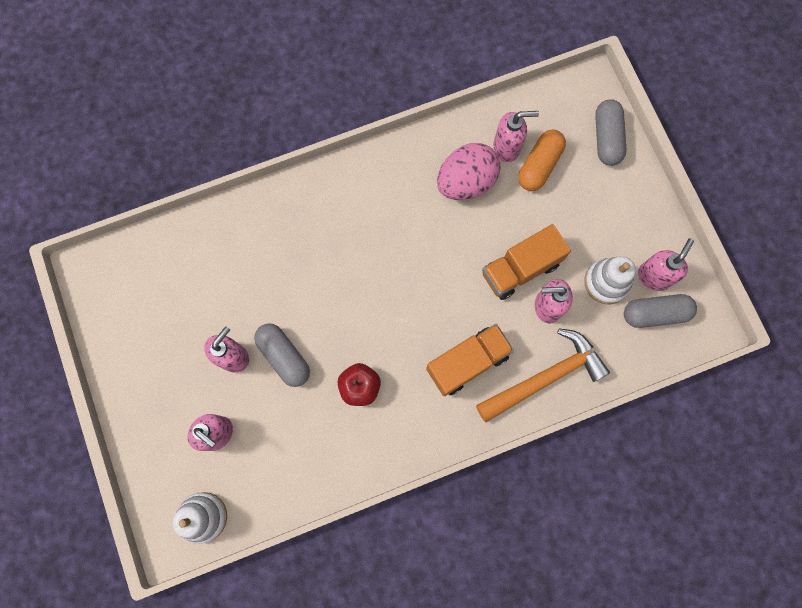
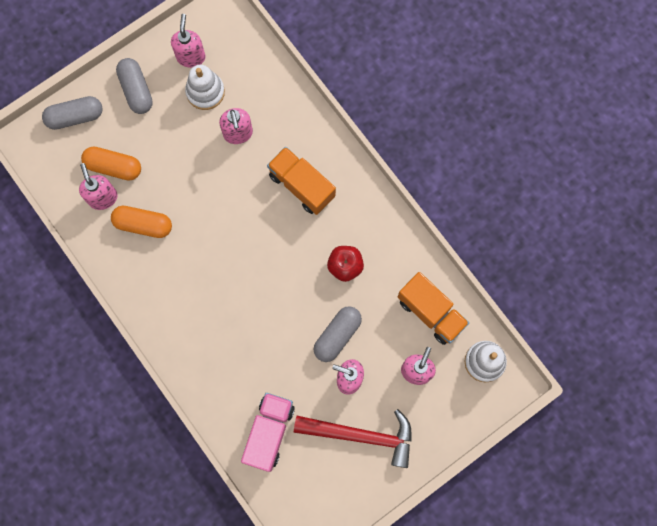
camera: 105 degrees left, 0 degrees up
pink egg [437,143,501,200] -> orange capsule [111,206,172,238]
orange hammer [476,329,610,423] -> none
orange truck [482,224,571,300] -> orange truck moved to [398,272,469,345]
grey capsule [624,294,697,328] -> grey capsule moved to [116,58,153,114]
pink soap dispenser [638,238,694,291] -> pink soap dispenser turned 75 degrees clockwise [171,14,205,68]
none -> pink truck [241,393,295,472]
none -> red hammer [294,409,412,468]

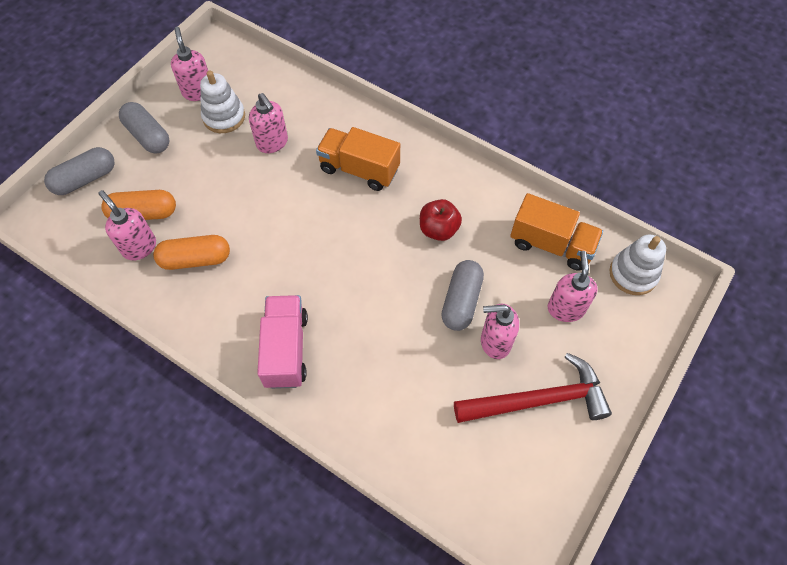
camera: 20 degrees left, 15 degrees down
pink truck [241,393,295,472] -> pink truck moved to [257,295,308,389]

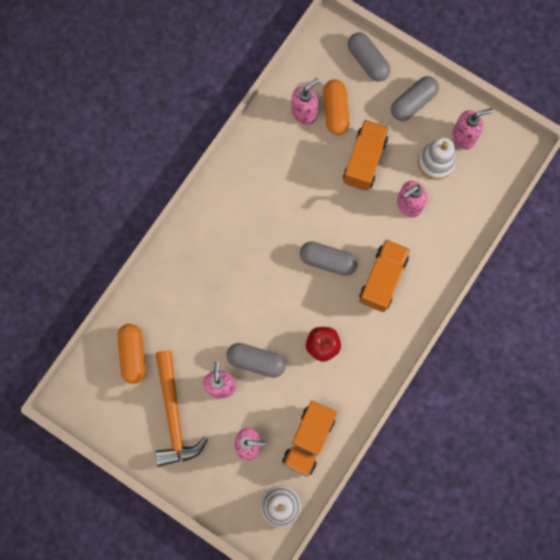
camera: 90 degrees right, 15 degrees up
orange capsule [153,235,230,270] -> orange capsule moved to [117,324,146,384]
pink truck [257,295,308,389] -> none
red hammer [454,353,612,423] -> orange hammer [155,350,208,467]
none -> grey capsule [300,241,358,276]
none -> orange truck [343,120,389,191]

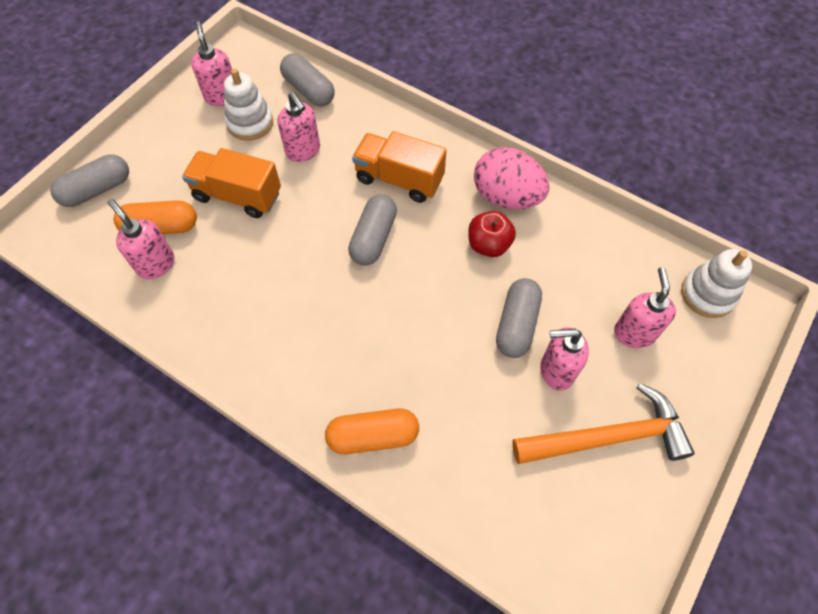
camera: 90 degrees left, 15 degrees down
orange capsule [117,324,146,384] -> orange capsule moved to [325,408,419,454]
orange truck [282,400,337,477] -> none
grey capsule [391,76,439,121] -> grey capsule moved to [280,53,335,107]
none -> pink egg [474,147,550,209]

